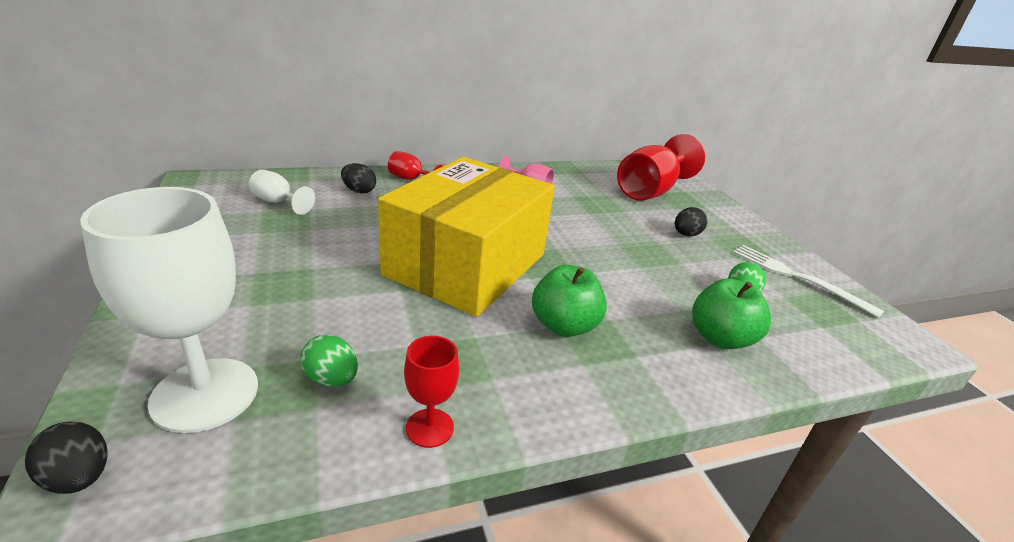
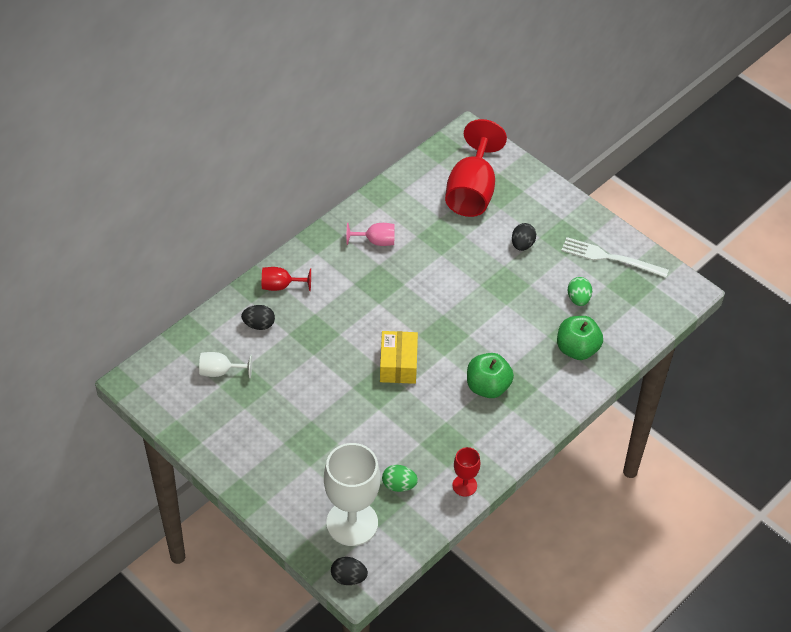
camera: 25 degrees left, 20 degrees up
yellow box [378,157,555,317] -> yellow box [380,331,418,384], size x0.45

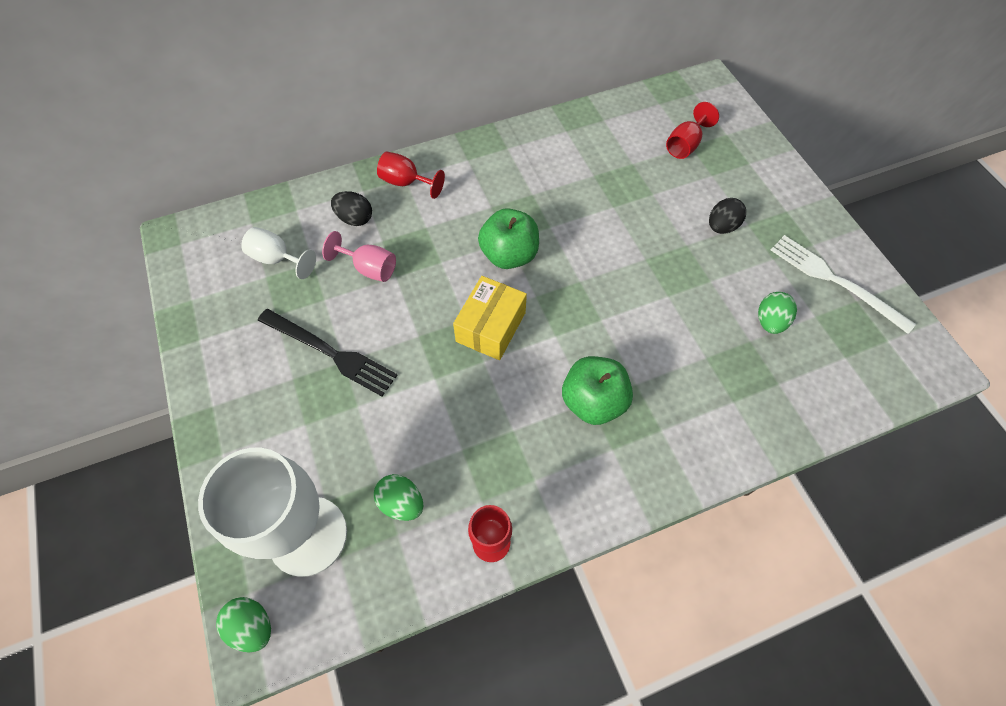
camera: 25 degrees right, 10 degrees up
black egg [331,557,368,585] -> green egg [216,597,271,653]
pink goblet [347,223,395,246] -> pink goblet moved to [322,231,396,282]
red goblet [445,119,507,217] -> red goblet [666,102,719,159], size x0.49
green apple [557,316,603,360] -> green apple moved to [478,208,539,269]
none -> black fork [258,309,398,396]

